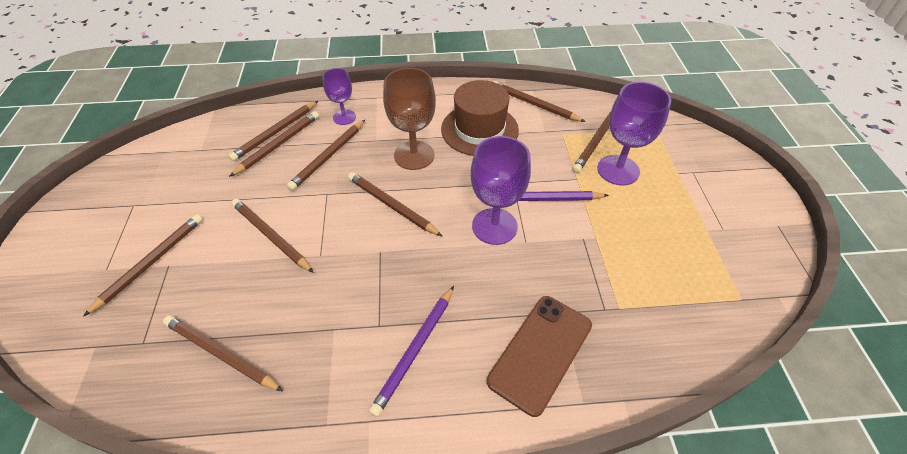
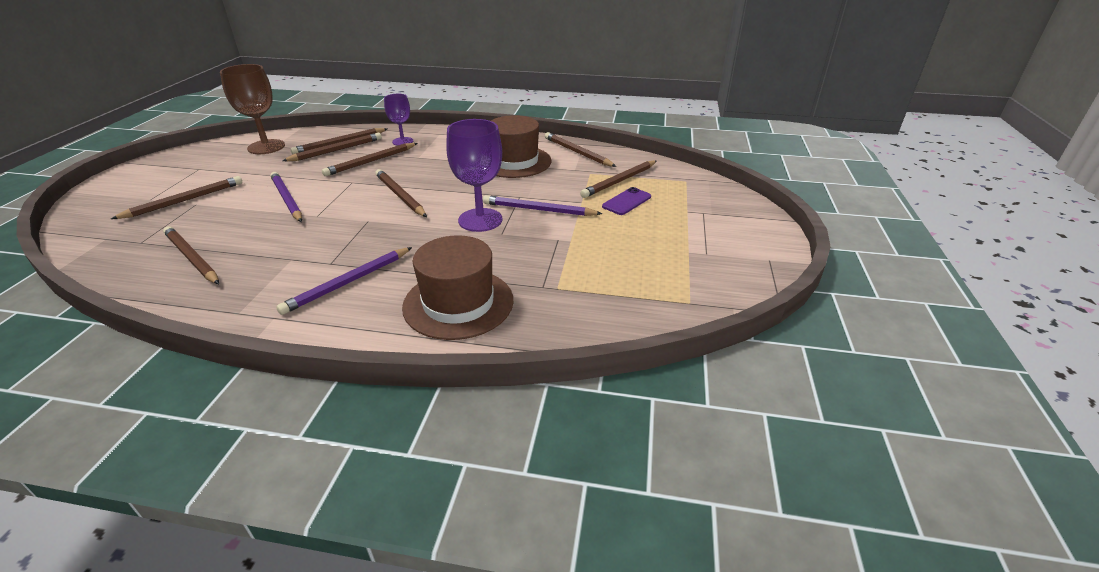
camera: 15 degrees right, 15 degrees down
brown pencil [231,199,314,273] -> purple pencil [270,172,302,222]
brown goblet [383,68,436,170] -> brown goblet moved to [220,64,285,154]
brown phone [487,296,592,417] -> brown hat [402,235,513,340]
purple goblet [597,82,671,186] -> purple phone [602,187,651,215]

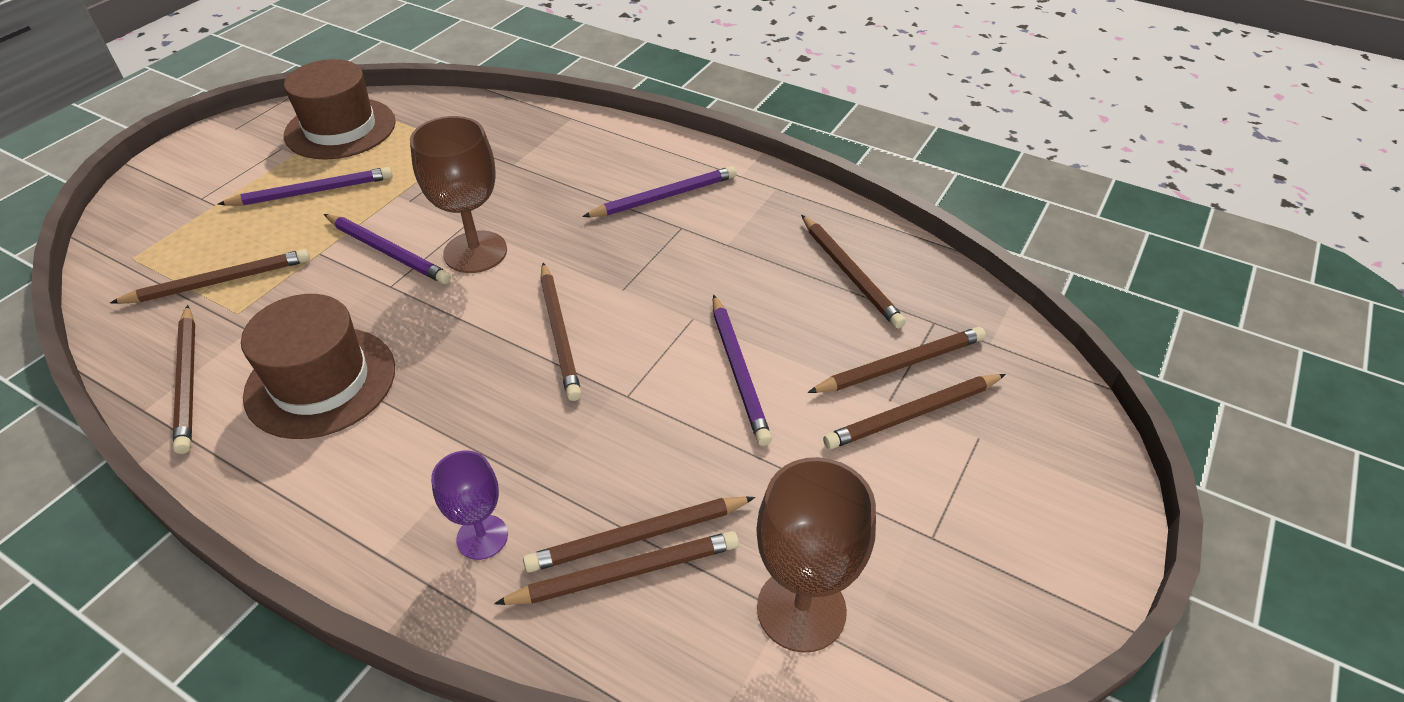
camera: 160 degrees left, 10 degrees up
brown pencil [322,143,418,176] -> brown pencil moved to [807,327,986,393]
brown hat [402,235,513,340] -> brown hat moved to [284,59,396,159]
purple goblet [446,119,503,232] -> brown goblet [410,116,507,273]
purple phone [602,187,651,215] -> none
none -> purple pencil [218,167,393,206]

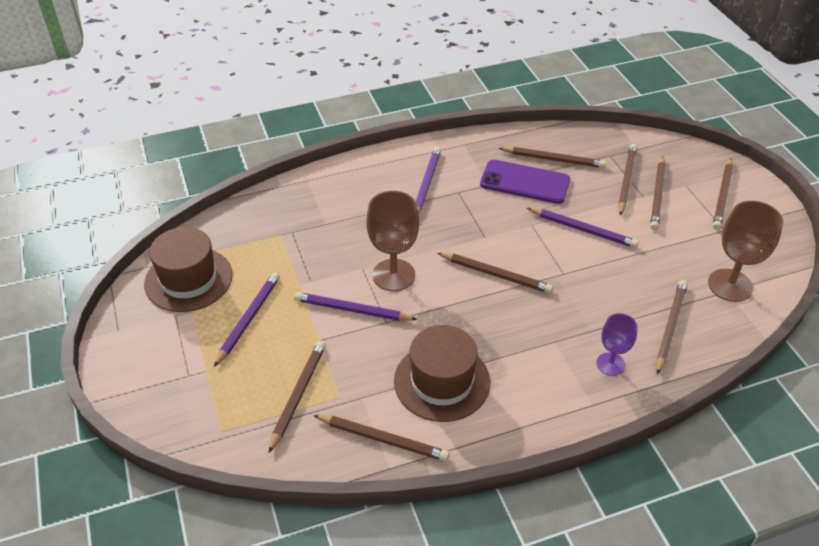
camera: 50 degrees left, 0 degrees up
purple pencil [324,214,451,284] -> purple pencil turned 150 degrees counterclockwise [294,292,418,321]
brown pencil [523,496,755,573] -> brown pencil moved to [713,158,733,230]
none -> purple phone [480,160,570,204]

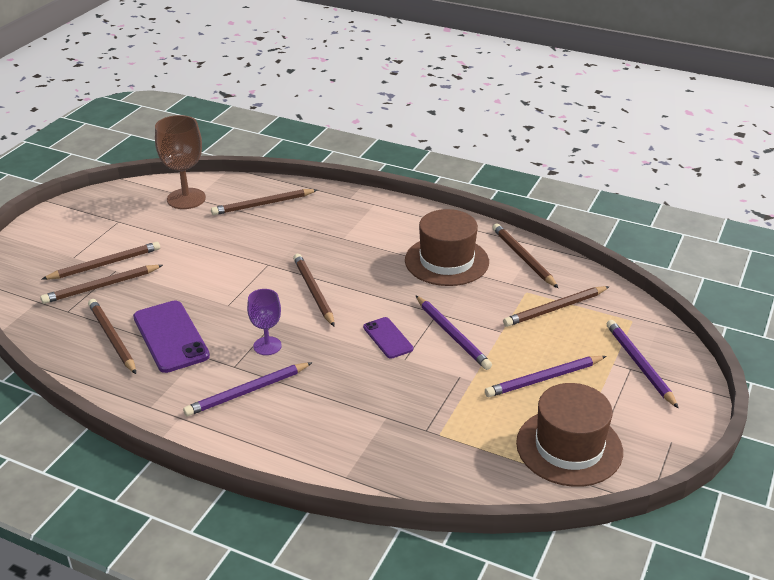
camera: 135 degrees left, 10 degrees down
brown goblet [366,191,419,291] -> purple phone [363,317,413,359]
purple pencil [527,208,639,248] -> purple pencil moved to [607,320,679,409]
purple goblet [596,313,638,376] -> purple goblet moved to [247,289,282,355]
brown pencil [713,158,733,230] -> none

